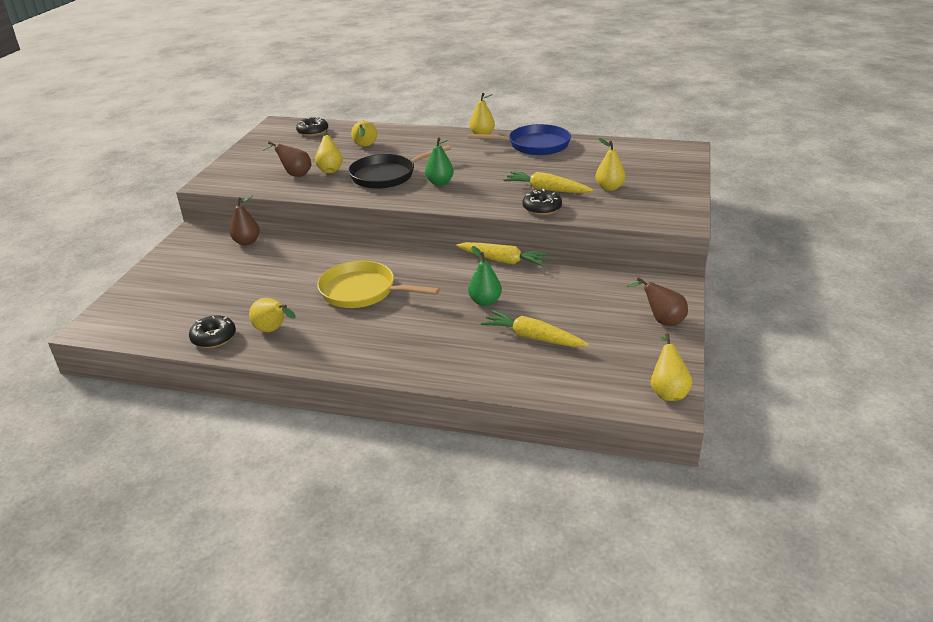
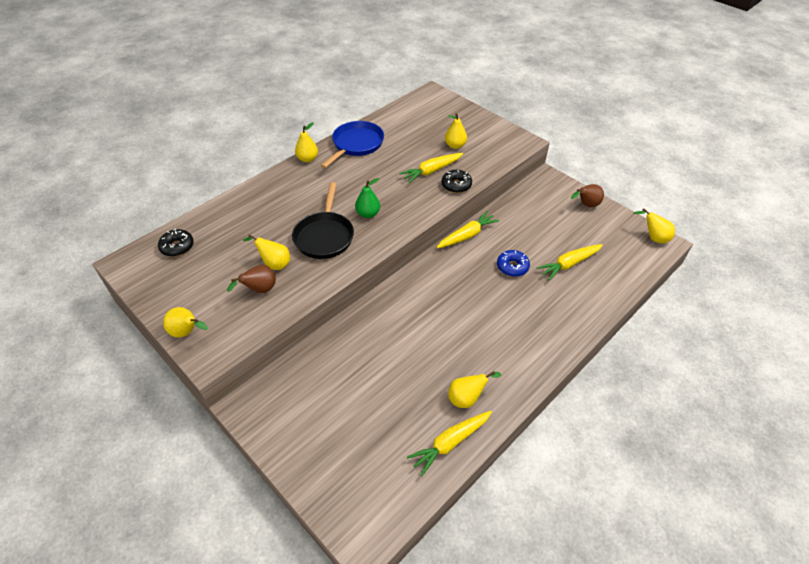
camera: 60 degrees left, 15 degrees up
black donut [189,315,236,348] -> yellow carrot [407,411,492,476]
brown pear [229,195,260,246] -> none
yellow pan [317,261,440,308] -> none
yellow pear [351,121,377,147] -> yellow pear moved to [163,307,208,337]
green pear [468,246,502,306] -> blue donut [497,250,530,277]

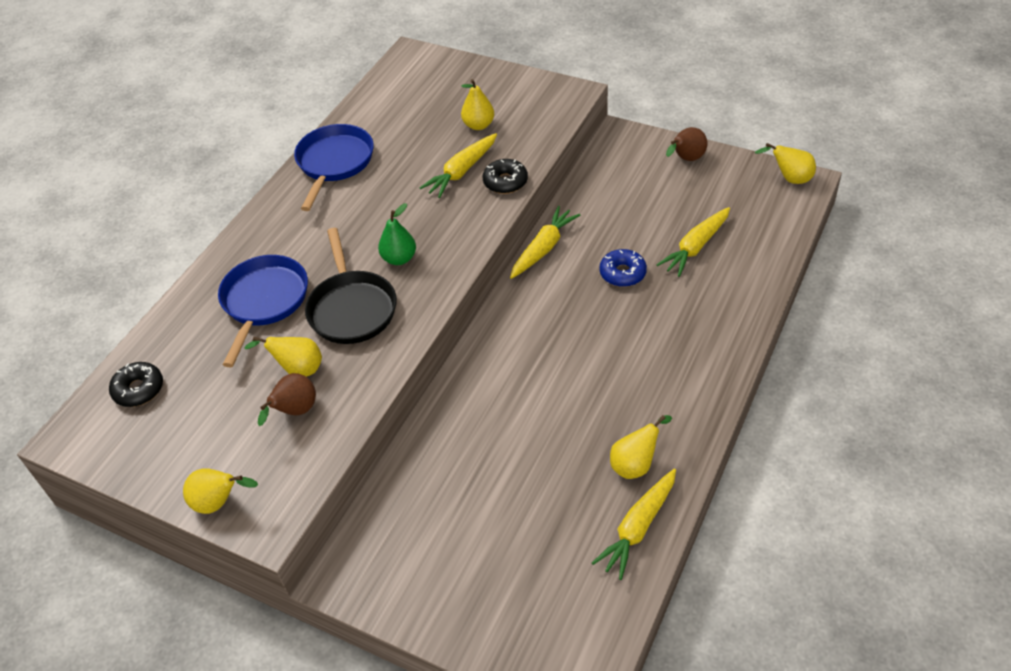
camera: 15 degrees left, 0 degrees up
yellow pear [295,122,318,162] -> none
none -> blue pan [218,255,308,367]

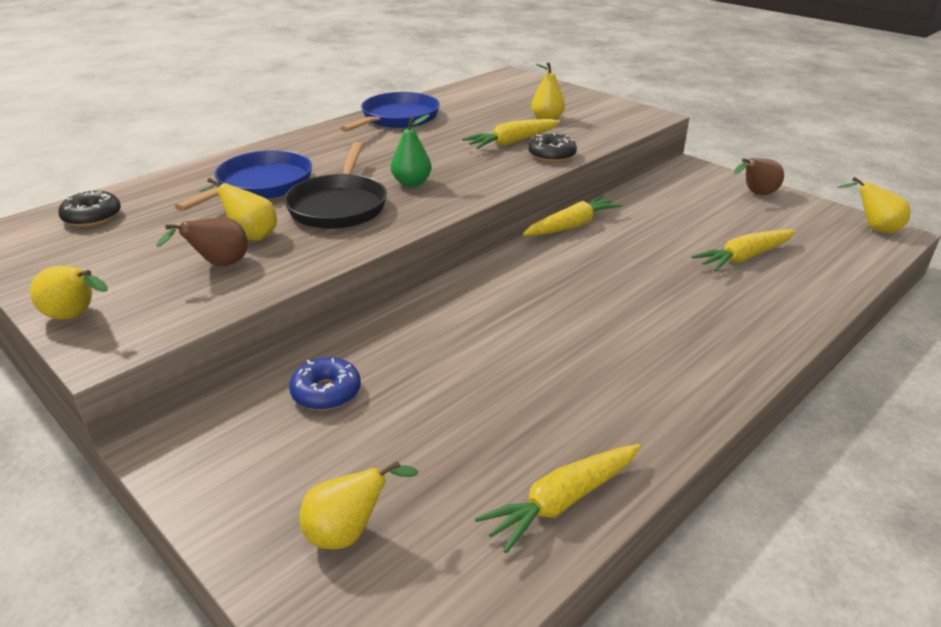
camera: 15 degrees right, 15 degrees down
blue donut [600,249,647,287] -> blue donut moved to [289,357,361,410]
yellow pear [610,415,672,479] -> yellow pear moved to [299,460,419,549]

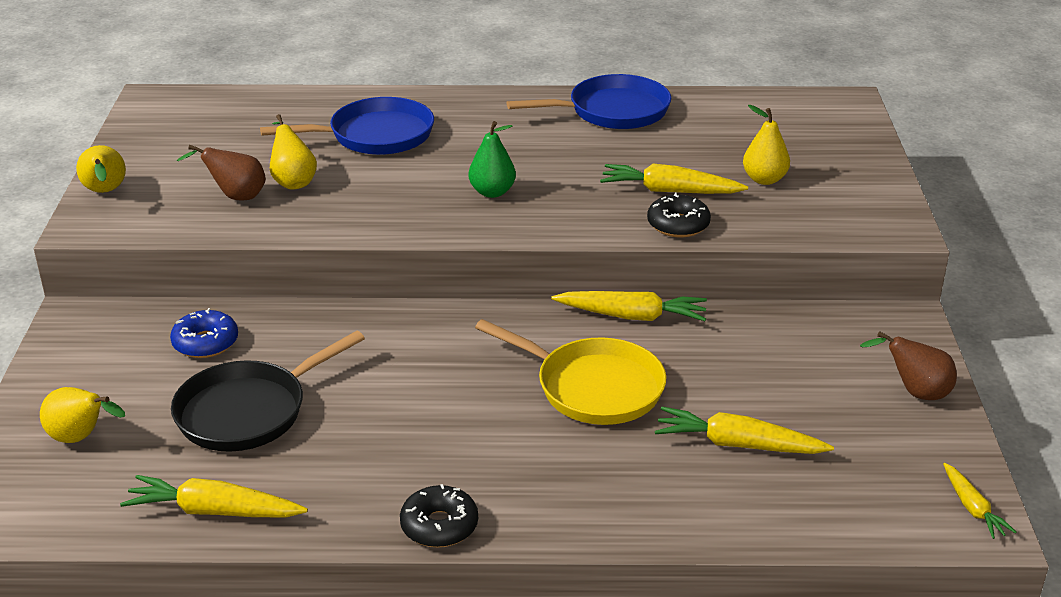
camera: 45 degrees right, 0 degrees up
black donut [58,189,121,227] -> black donut moved to [400,484,478,547]
black pan [284,142,387,229] -> black pan moved to [171,331,365,451]
yellow pear [837,177,910,233] -> yellow carrot [943,463,1016,539]
none -> yellow pan [475,319,666,425]

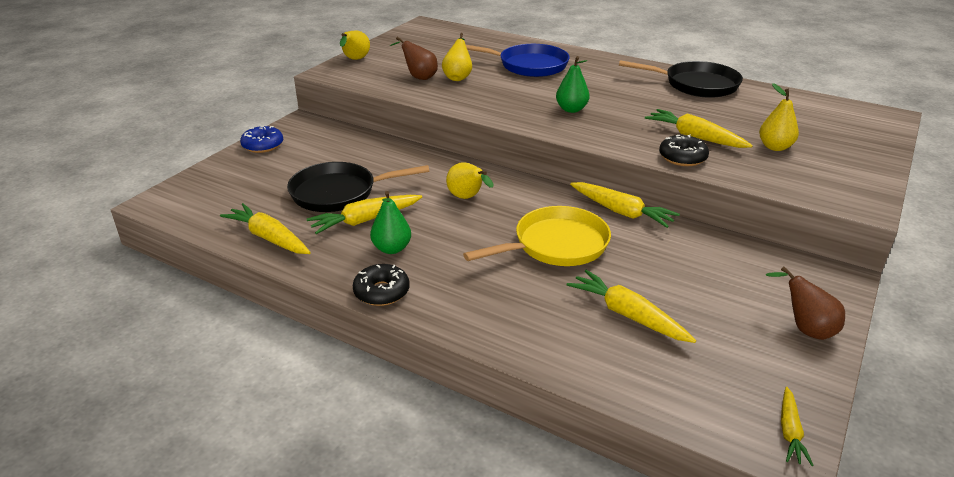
camera: 30 degrees right, 0 degrees up
yellow pear [40,387,125,443] -> yellow pear moved to [446,162,494,199]
blue donut [170,308,238,358] -> blue donut moved to [240,126,283,153]
yellow pan [475,319,666,425] -> yellow pan turned 90 degrees counterclockwise [463,206,611,266]
blue pan [506,74,671,129] -> black pan [619,60,743,98]
none -> yellow carrot [307,195,422,234]
none -> green pear [370,191,411,254]

